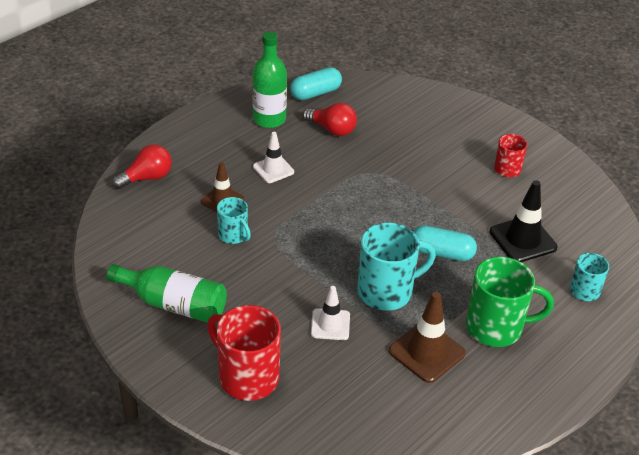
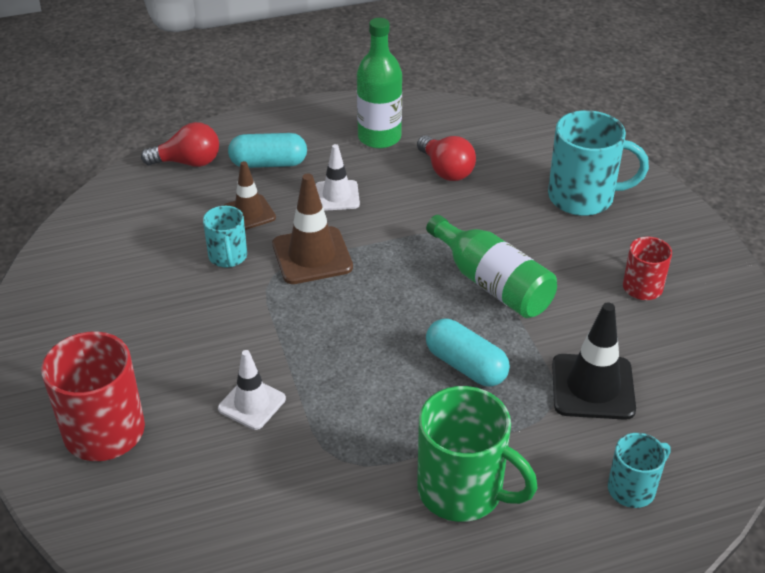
camera: 30 degrees right, 0 degrees up
green bottle [107,264,227,323] -> green bottle moved to [426,215,557,318]
turquoise capsule [290,67,342,100] -> turquoise capsule moved to [228,133,307,168]
turquoise mug [357,223,436,311] -> turquoise mug moved to [548,110,649,216]
brown traffic cone [389,292,466,383] -> brown traffic cone moved to [272,174,353,284]

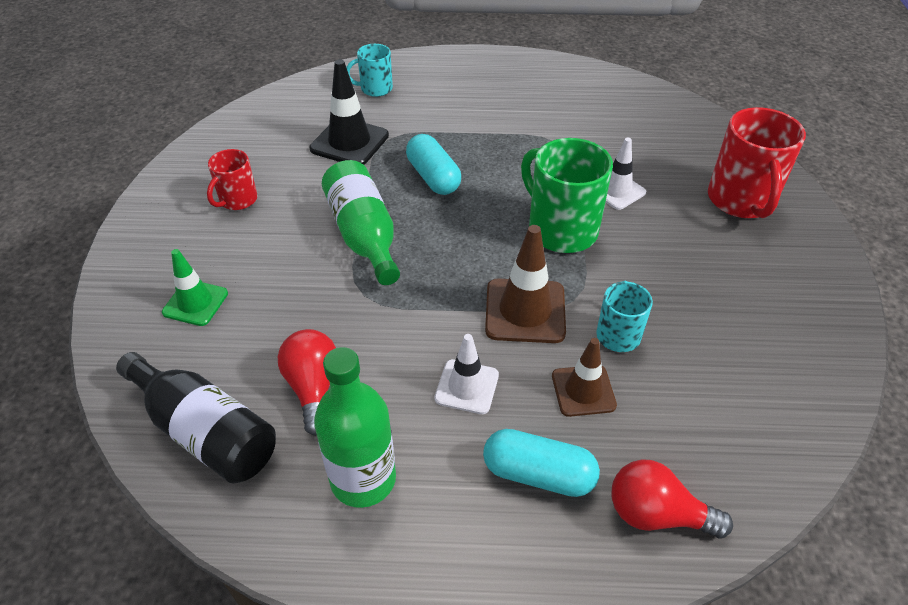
camera: 160 degrees left, 5 degrees up
green mug [417,386,538,522] -> green mug moved to [521,138,613,253]
turquoise mug [548,110,649,216] -> green traffic cone [162,249,228,326]
none -> black bottle [116,352,276,484]

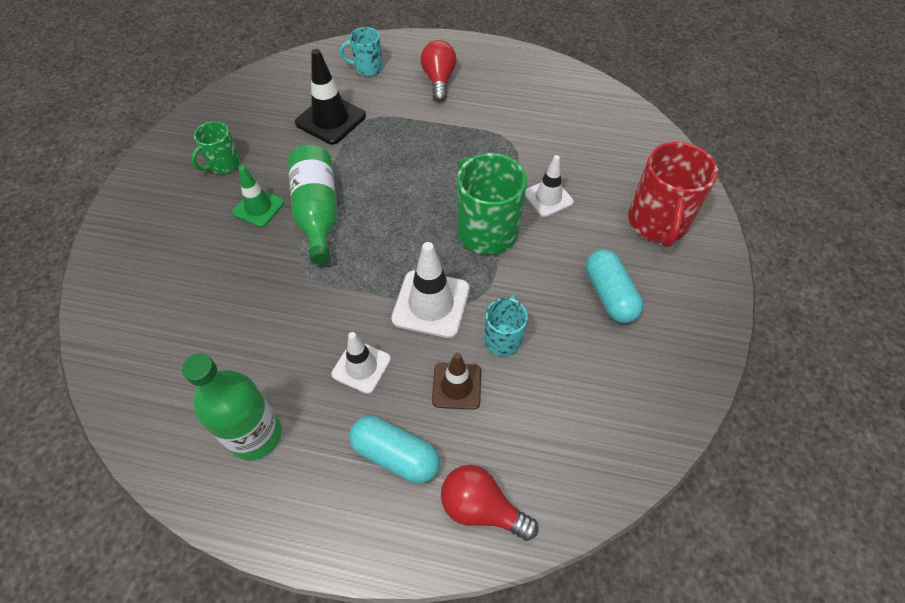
camera: 10 degrees right, 10 degrees up
black bottle [116,352,276,484] -> none
green traffic cone [162,249,228,326] -> green traffic cone moved to [232,165,284,227]
red mug [207,149,258,210] -> green mug [191,121,241,174]
red light bulb [278,329,336,436] -> red light bulb moved to [421,40,457,102]
turquoise capsule [406,134,461,195] -> turquoise capsule moved to [586,249,643,323]
brown traffic cone [485,225,566,343] -> white traffic cone [391,242,470,338]

